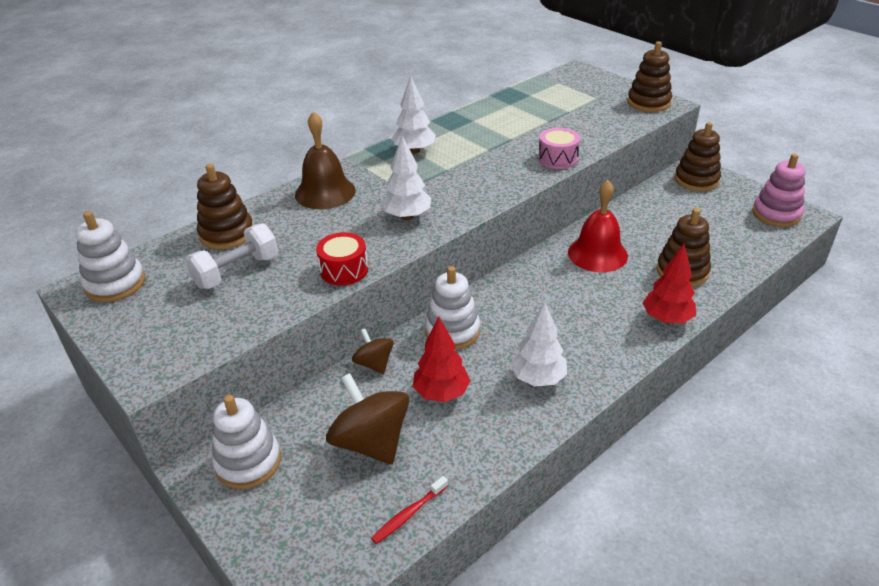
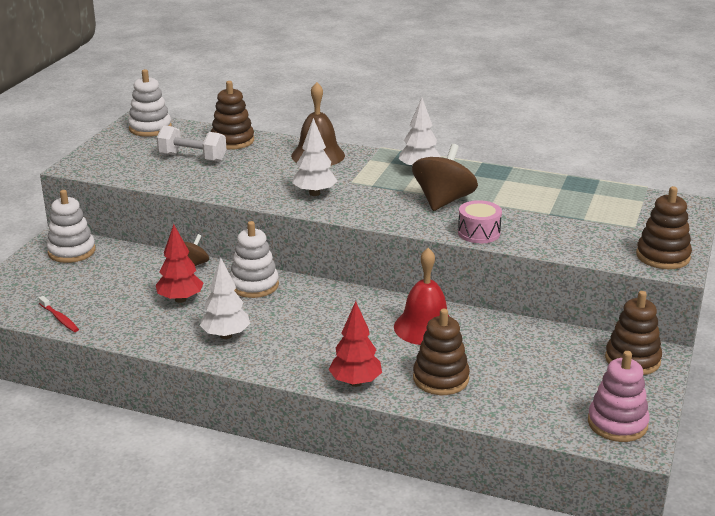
camera: 60 degrees right, 10 degrees down
red drum [316,232,368,286] -> none
brown spinning top [326,373,409,464] -> brown spinning top moved to [412,144,478,211]
red toothbrush [371,476,448,544] -> red toothbrush turned 150 degrees counterclockwise [39,296,79,332]

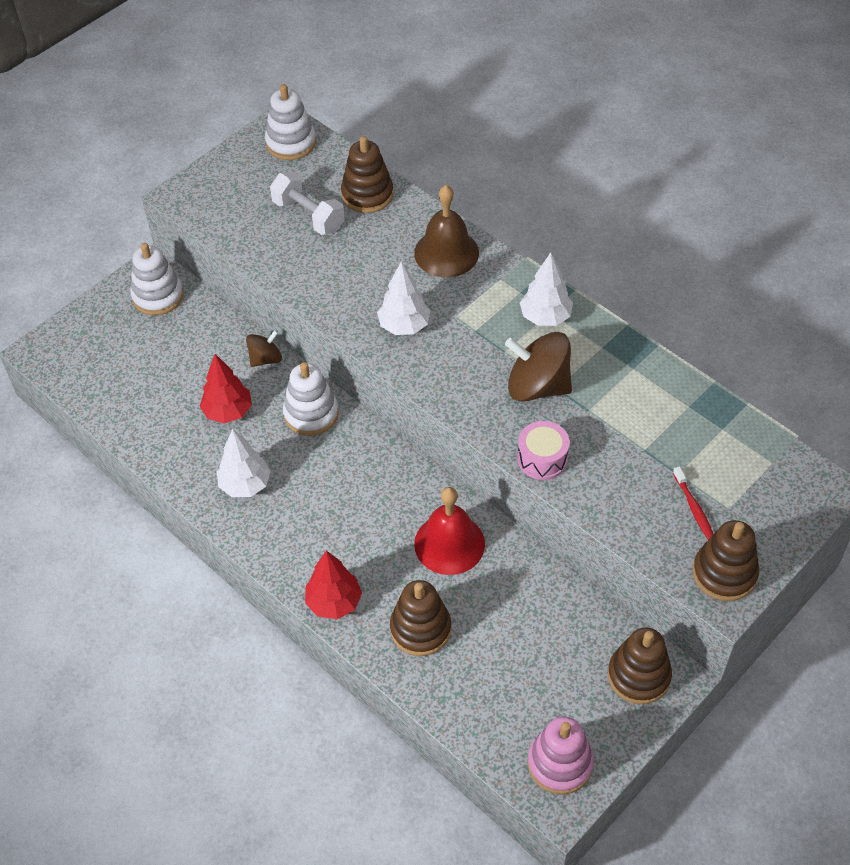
camera: 25 degrees right, 25 degrees up
red toothbrush [39,296,79,332] -> red toothbrush moved to [673,466,714,540]
brown spinning top [412,144,478,211] -> brown spinning top turned 120 degrees counterclockwise [505,332,572,402]

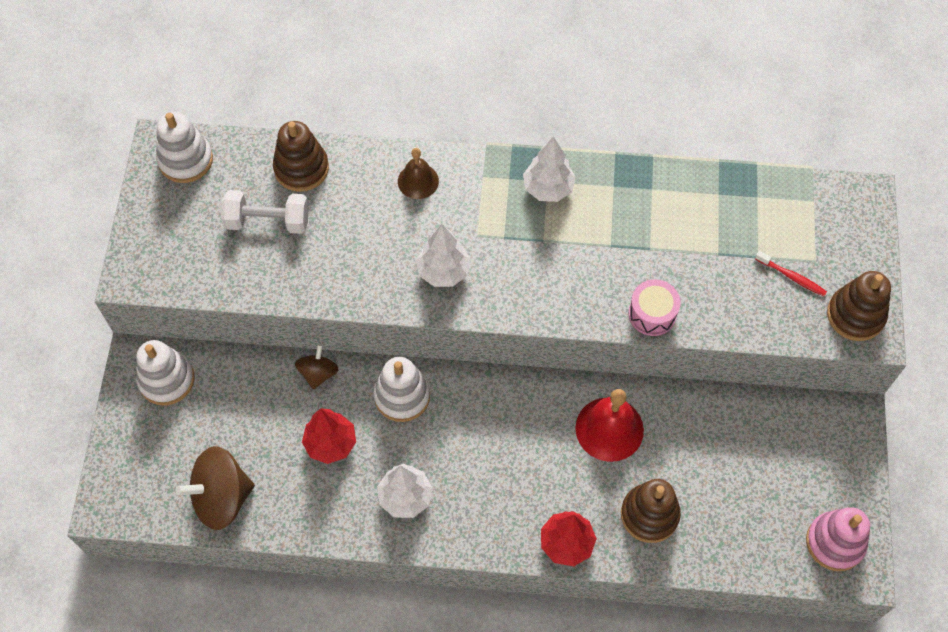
camera: 40 degrees left, 10 degrees up
brown bell [414,185,479,277] -> brown bell [398,148,439,199], size x0.62
brown spinning top [505,332,572,402] -> brown spinning top moved to [176,446,255,530]
brown stacking toy [608,627,672,704] -> none

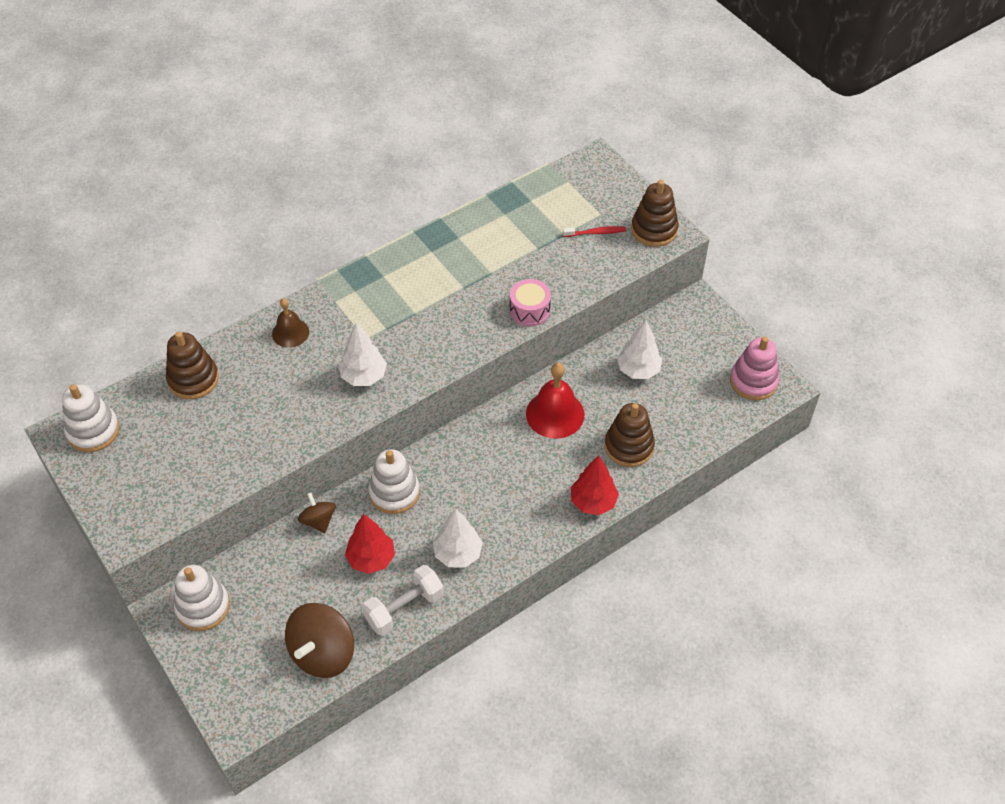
camera: 40 degrees left, 10 degrees down
white dumbbell [221,190,309,234] -> white dumbbell moved to [362,565,444,636]
white tree [523,136,576,202] -> white tree moved to [617,320,662,379]

